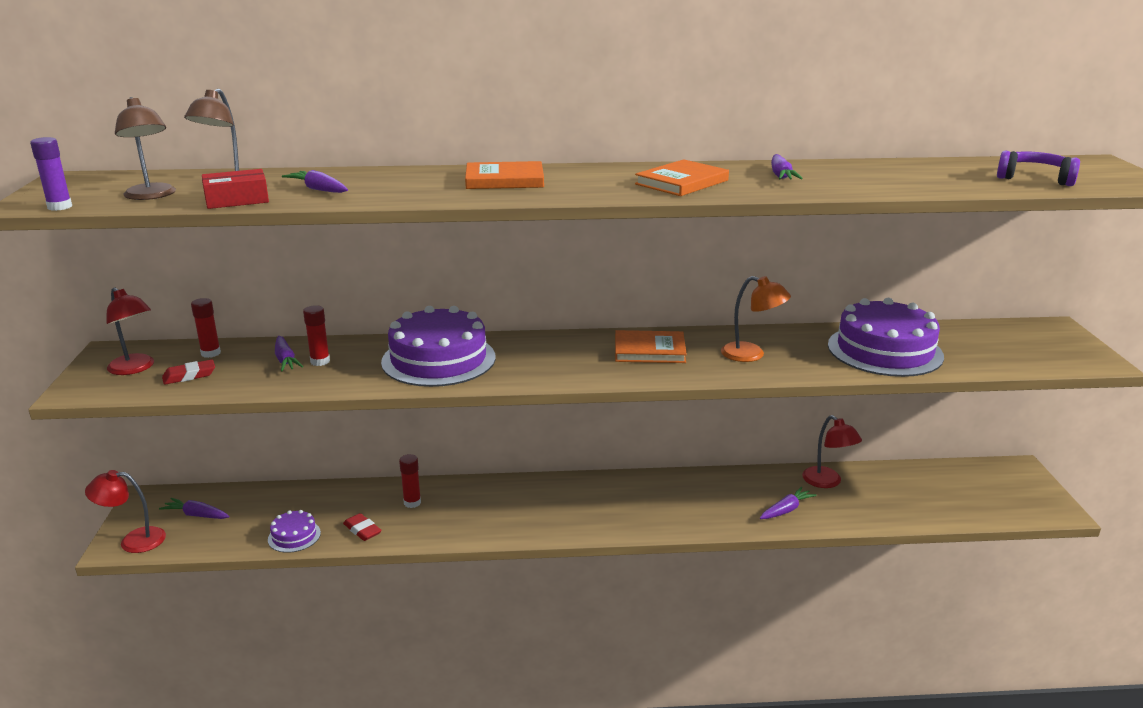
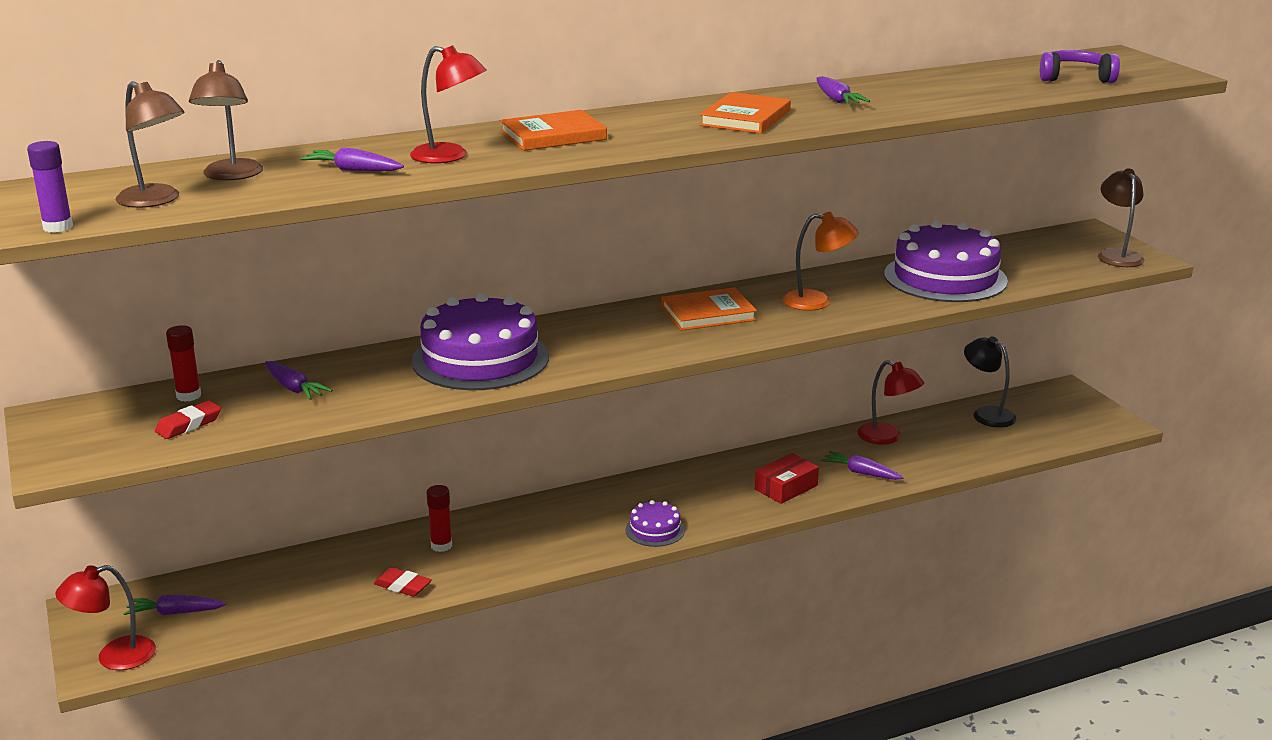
camera: 20 degrees left, 0 degrees up
red lamp [107,287,154,375] -> red lamp moved to [410,45,487,163]
red box [202,169,269,209] -> red box moved to [755,453,819,504]
purple cake [268,510,321,553] -> purple cake moved to [625,500,685,547]
red glue stick [303,305,330,366] -> none
purple carrot [760,487,817,519] -> purple carrot turned 90 degrees counterclockwise [821,451,903,480]
none -> black lamp [964,336,1016,427]
none -> brown lamp [1098,168,1144,267]

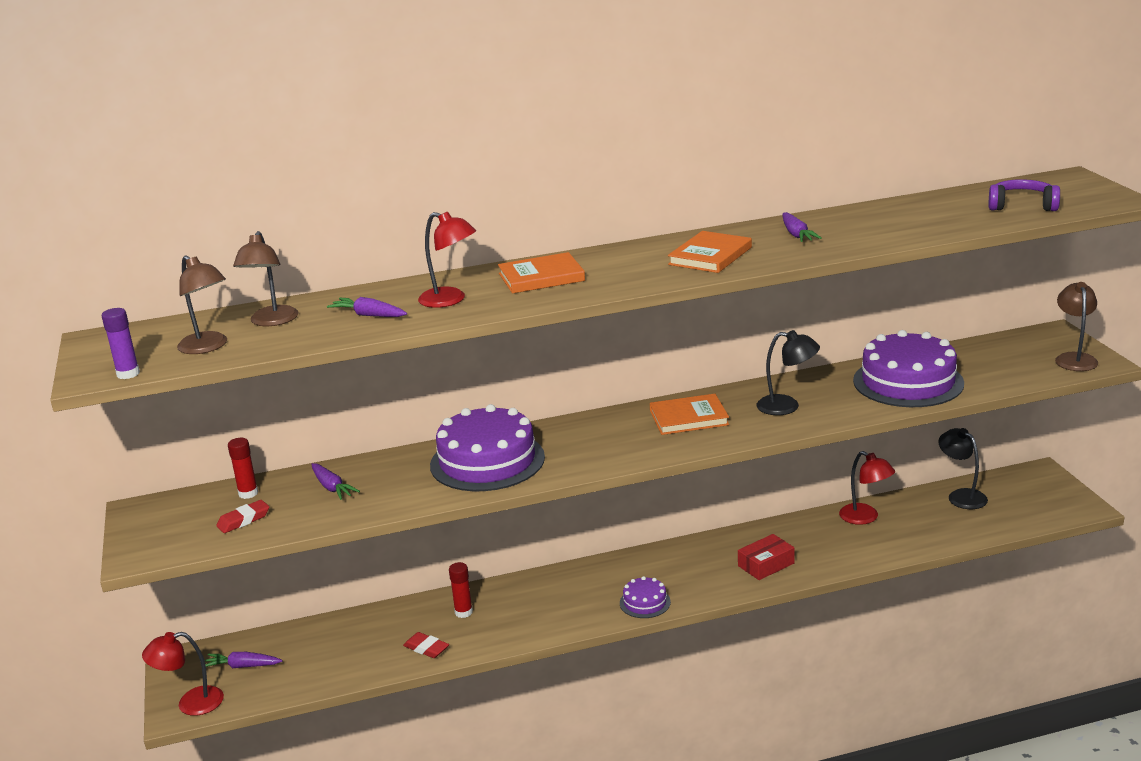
camera: 10 degrees right, 0 degrees up
orange lamp [783,212,859,311] -> black lamp [757,330,820,415]
purple carrot [821,451,903,480] -> none

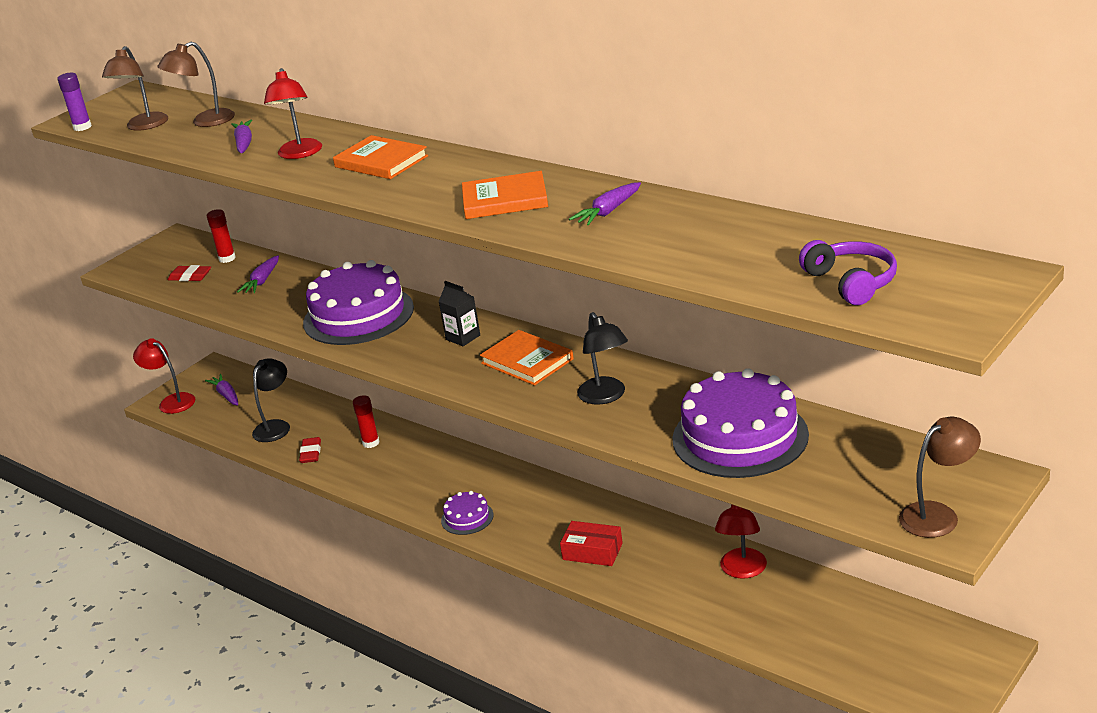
camera: 55 degrees right, 5 degrees up
black lamp [938,428,988,509] -> black lamp moved to [252,358,290,442]
none -> black carton [438,281,480,346]

